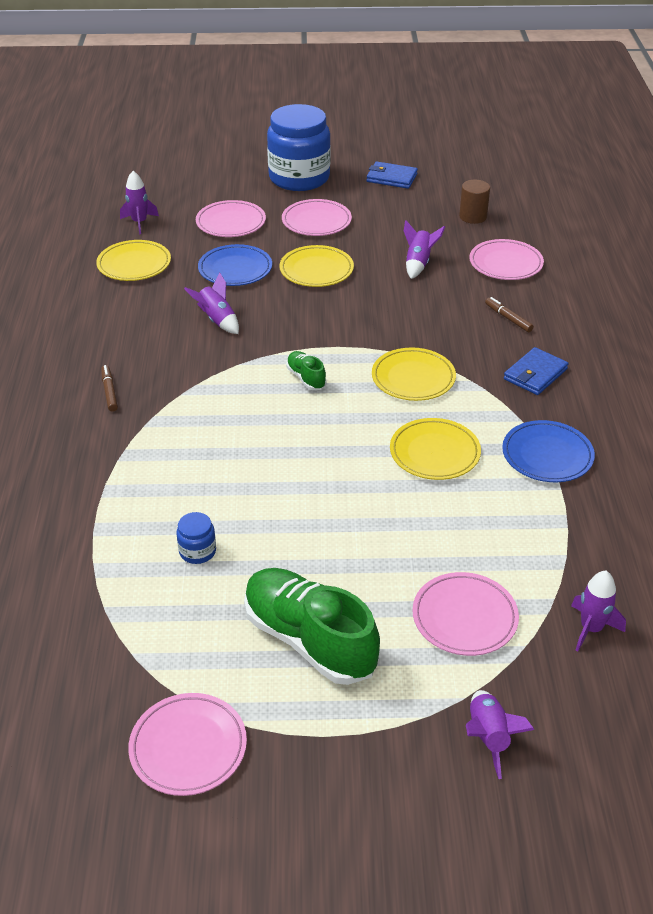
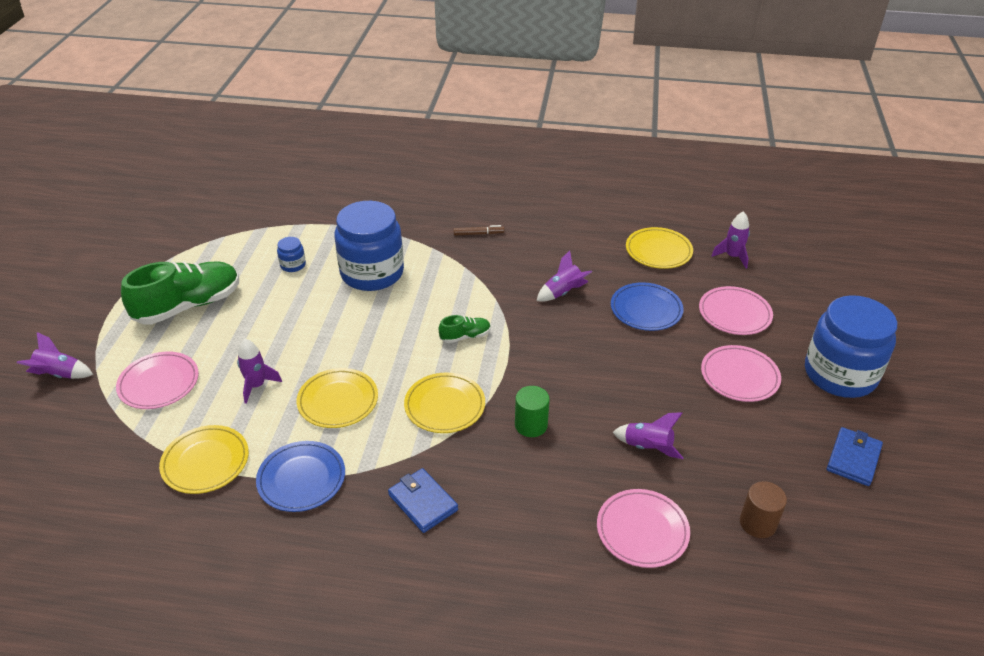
camera: 100 degrees right, 0 degrees up
pink plate [128,693,247,796] -> none
yellow plate [279,245,354,287] -> yellow plate moved to [159,425,249,494]
brown marker [485,297,534,332] -> none
purple rocket [571,571,626,651] -> purple rocket moved to [237,339,282,404]
none -> blue jar [334,201,404,291]
none -> green cylinder [515,386,550,437]

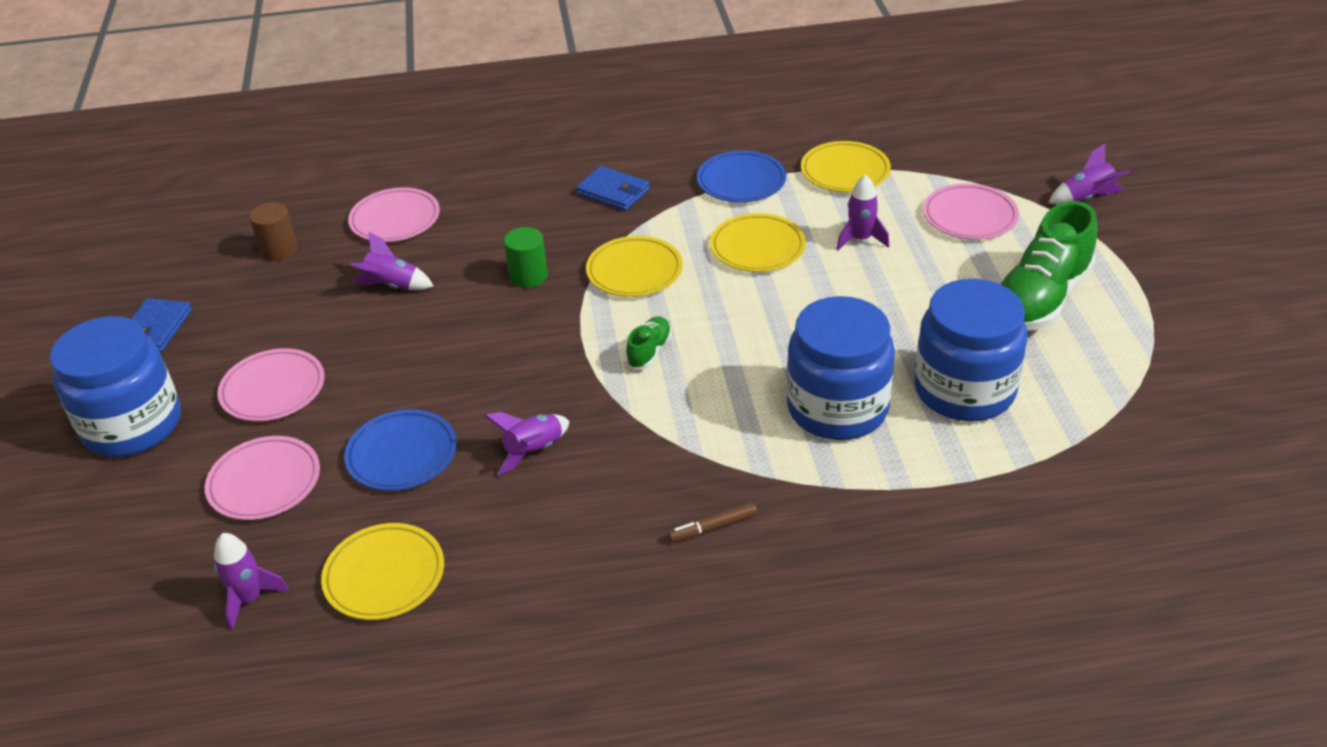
camera: 165 degrees right, 0 degrees up
blue jar [277,237,306,272] -> blue jar [914,279,1027,421], size x2.47
green shoe [439,315,491,343] -> green shoe turned 150 degrees clockwise [626,316,672,369]

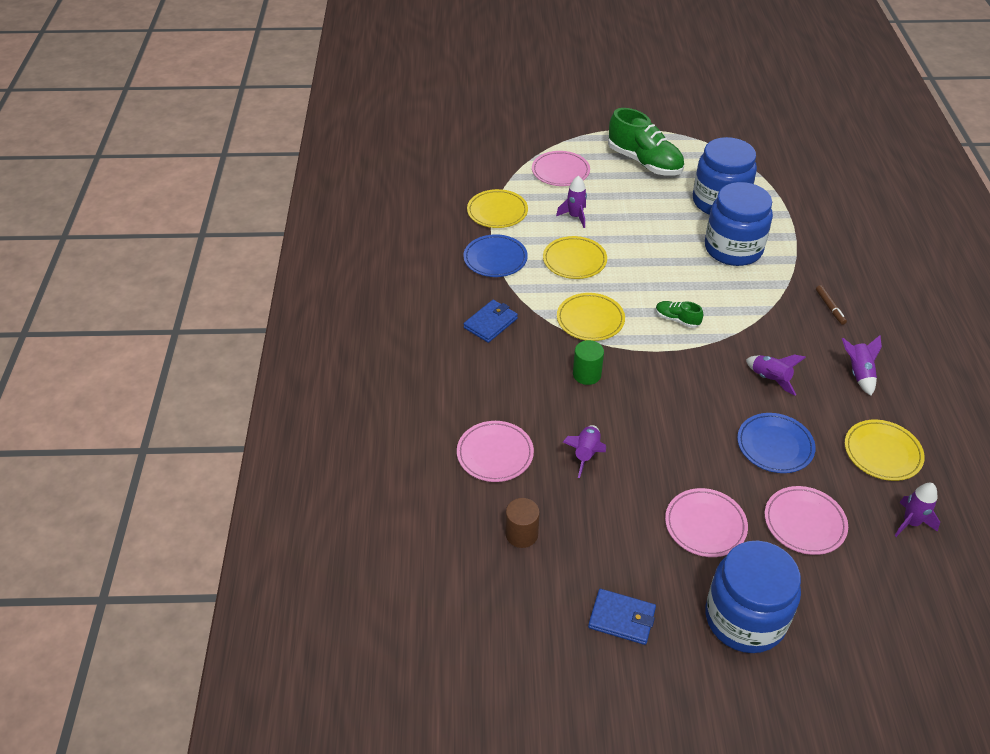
camera: 85 degrees left, 5 degrees up
purple rocket [1049,144,1130,205] -> purple rocket moved to [842,335,882,396]

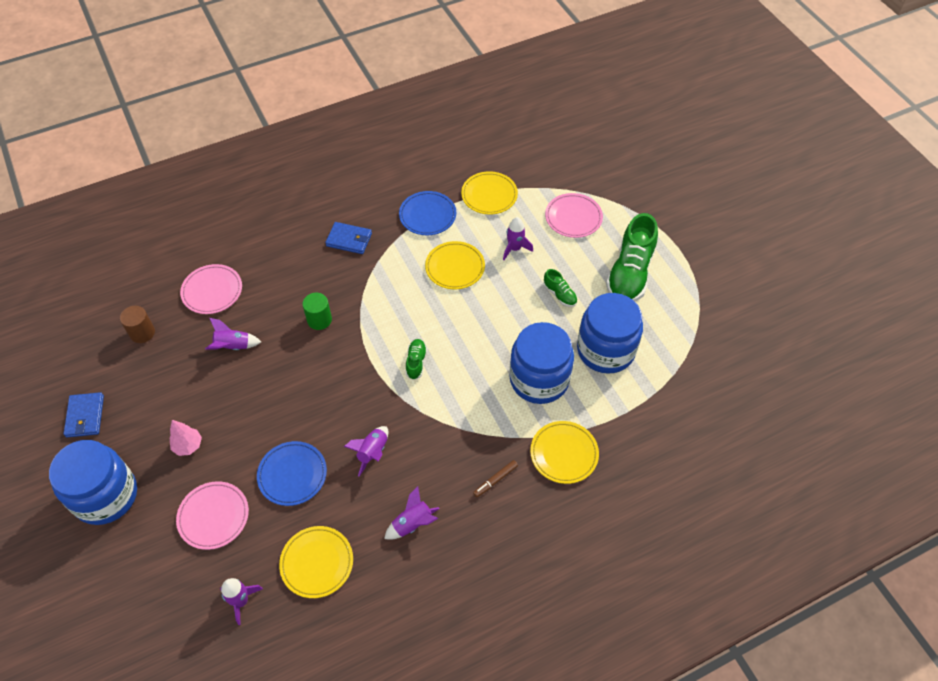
camera: 65 degrees right, 10 degrees up
yellow plate [557,293,625,341] -> yellow plate moved to [530,421,599,484]
pink plate [665,488,748,557] -> pink tree [169,420,202,456]
none -> green shoe [543,269,578,307]

